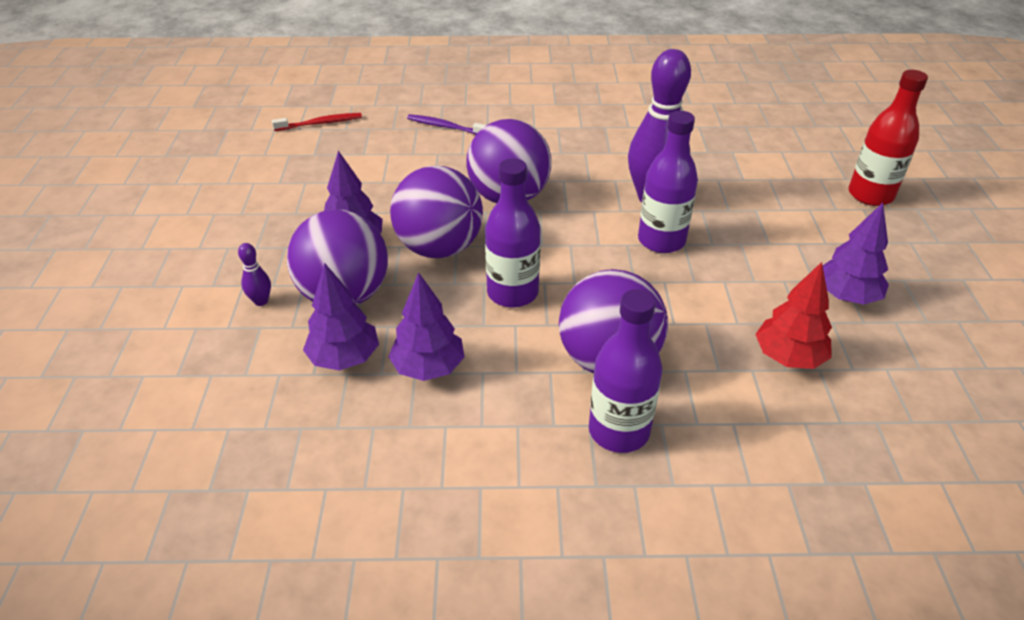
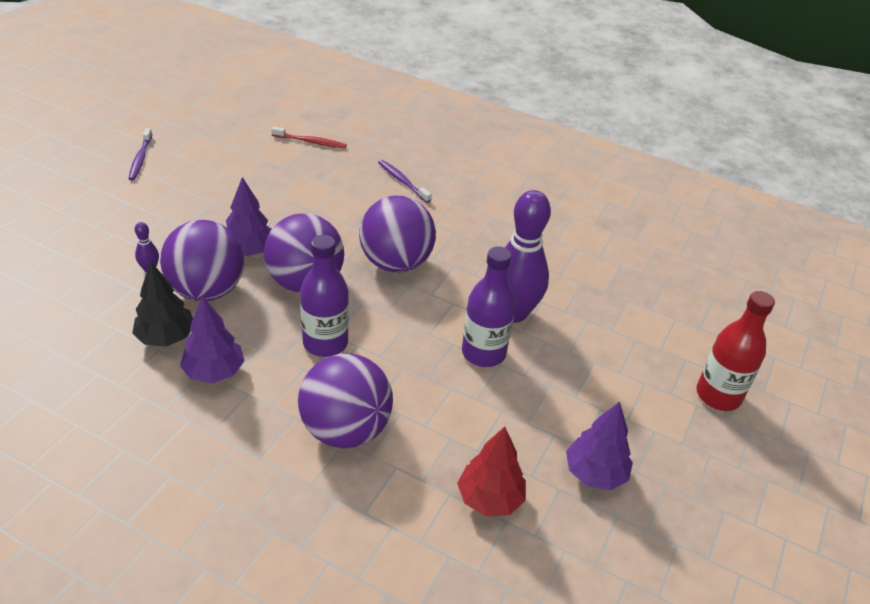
camera: 25 degrees right, 0 degrees up
purple tree [303,263,379,371] -> black tree [132,261,193,347]
purple bottle [589,289,662,453] -> none
none -> purple toothbrush [128,128,152,181]

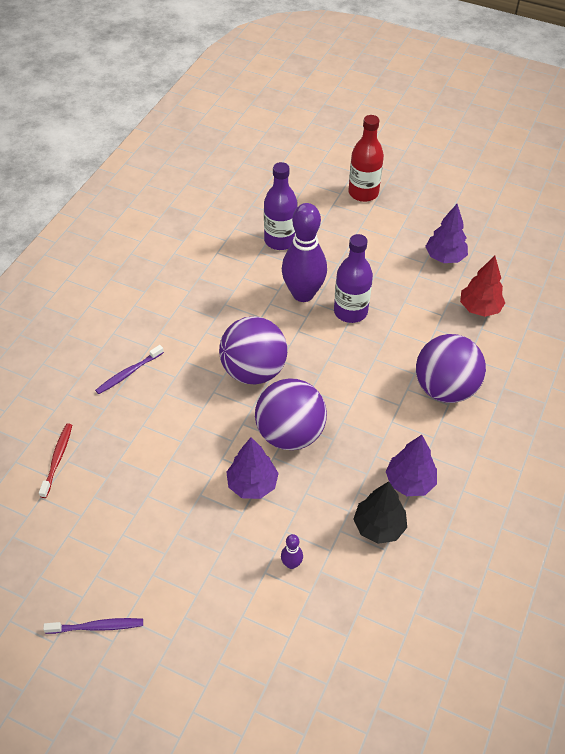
camera: 90 degrees left, 10 degrees up
purple ball [160,220,244,301] -> none
purple bottle [300,235,349,357] -> purple bottle moved to [264,162,297,250]

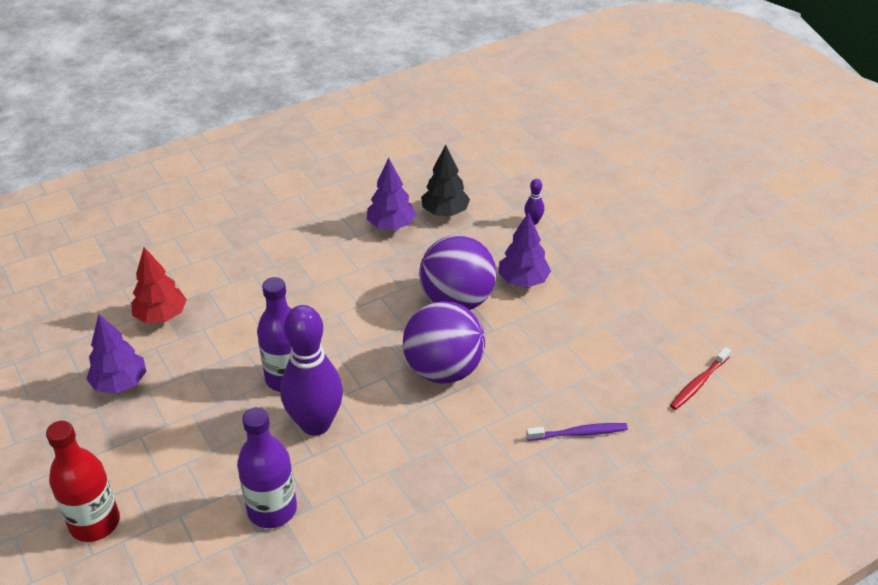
camera: 145 degrees left, 10 degrees down
purple toothbrush [43,618,143,634] -> none
purple ball [416,334,486,403] -> none

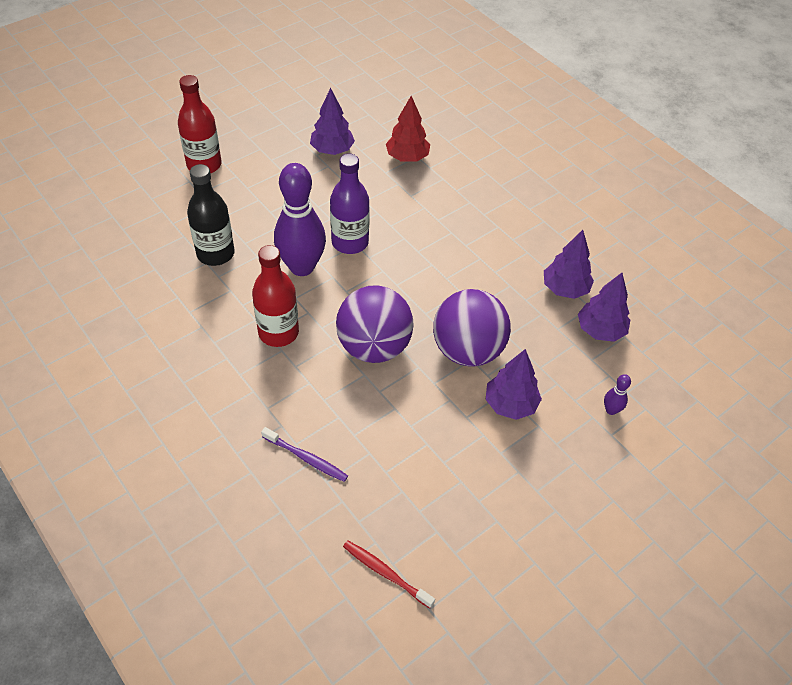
camera: 80 degrees right, 10 degrees up
purple bottle [237,407,297,528] -> black bottle [187,164,235,266]
black tree [421,145,470,216] -> purple tree [578,273,630,342]
purple toothbrush [526,423,628,441] -> purple toothbrush turned 45 degrees counterclockwise [261,427,348,482]
none -> red bottle [252,245,299,347]

